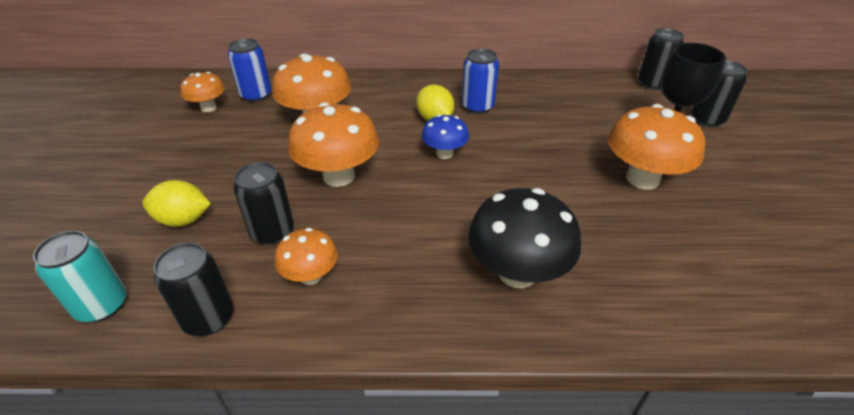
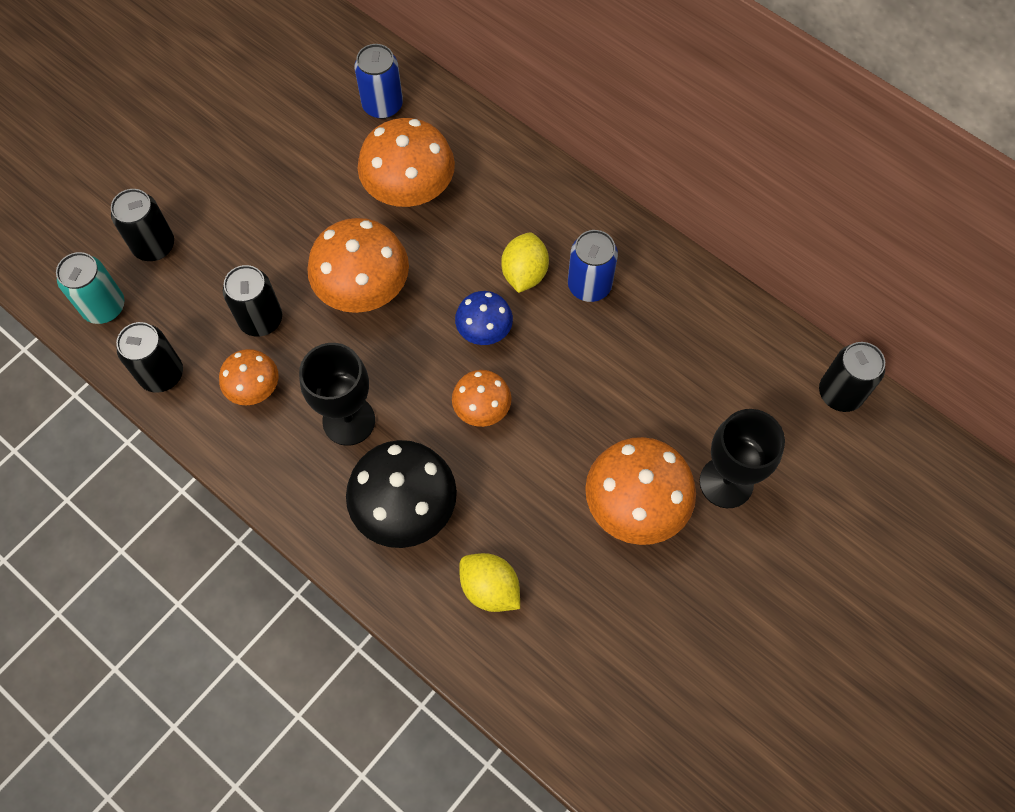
camera: 40 degrees right, 25 degrees up
yellow lemon [142,180,211,227] -> yellow lemon moved to [459,553,520,612]
orange mushroom [180,72,225,112] -> orange mushroom moved to [452,370,511,427]
black can [691,60,747,127] -> black can moved to [111,189,174,261]
none -> black goblet [299,343,375,446]

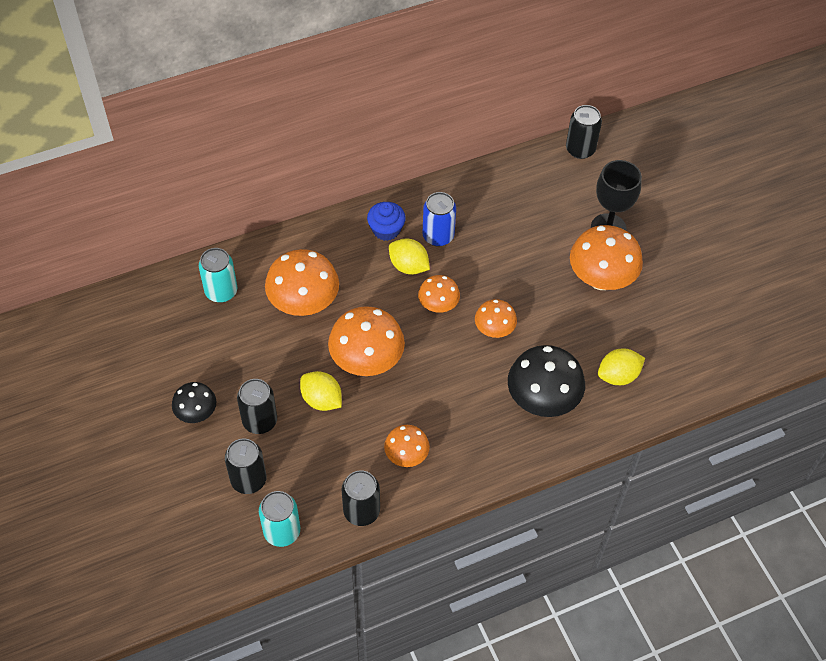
camera: 65 degrees left, 10 degrees down
black can [223,265,282,337] -> black can moved to [237,379,277,434]
black goblet [299,343,375,446] -> none
blue can [354,44,403,119] -> turquoise can [199,248,237,303]
blue mushroom [455,291,513,345] -> orange mushroom [418,275,460,313]
none -> black mushroom [172,382,216,423]
none -> yellow lemon [300,371,342,411]
none -> blue cupcake [367,202,406,241]

